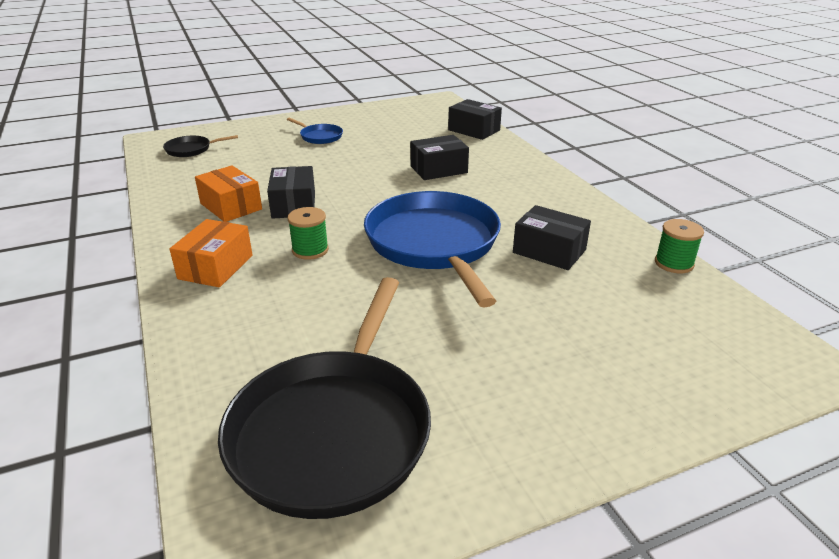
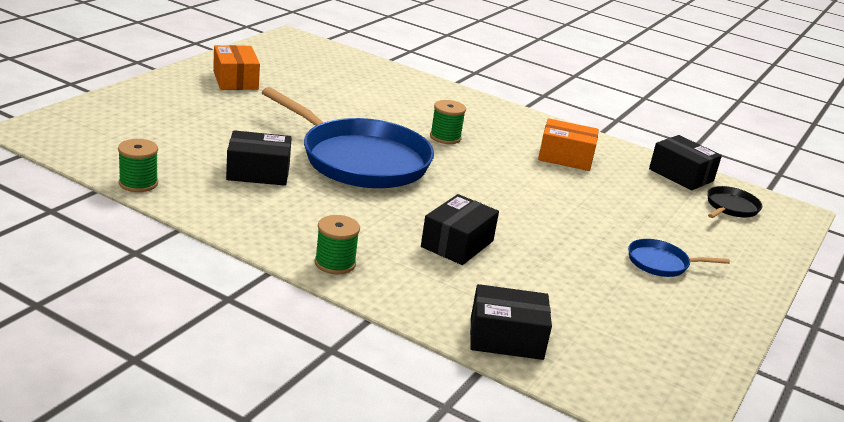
camera: 140 degrees right, 5 degrees down
orange box [170,219,252,287] -> orange box moved to [213,45,260,90]
black pan [218,277,431,519] -> none
black box [267,166,315,219] -> black box moved to [649,135,722,190]
none -> green spool [315,215,360,274]

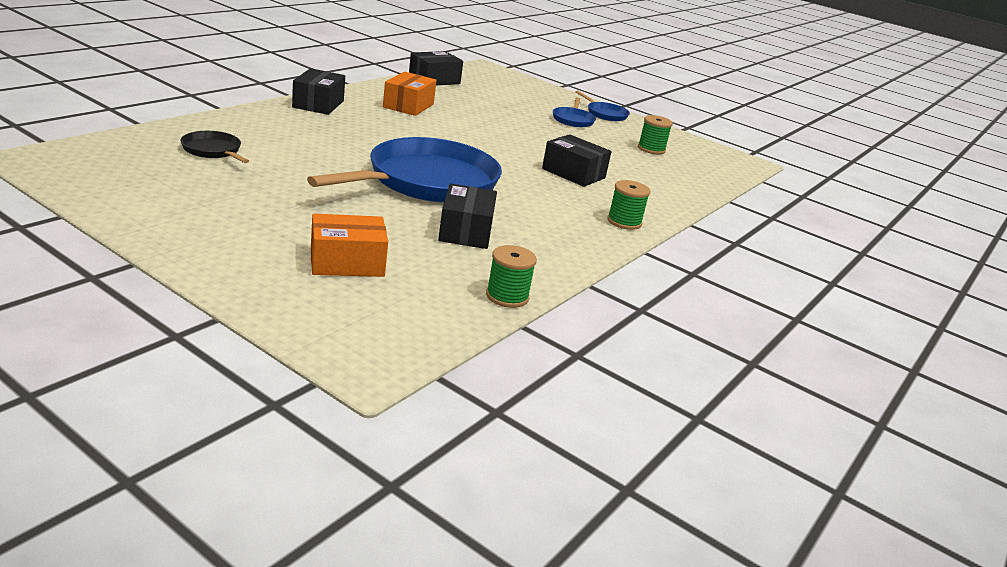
camera: 85 degrees left, 0 degrees up
orange box [213,45,260,90] -> orange box moved to [311,214,388,277]
green spool [430,100,466,144] -> green spool moved to [638,115,673,154]
black box [470,284,552,360] -> black box moved to [292,68,345,115]
black pan [707,186,763,218] -> black pan moved to [180,131,249,163]
none -> blue pan [575,90,630,121]

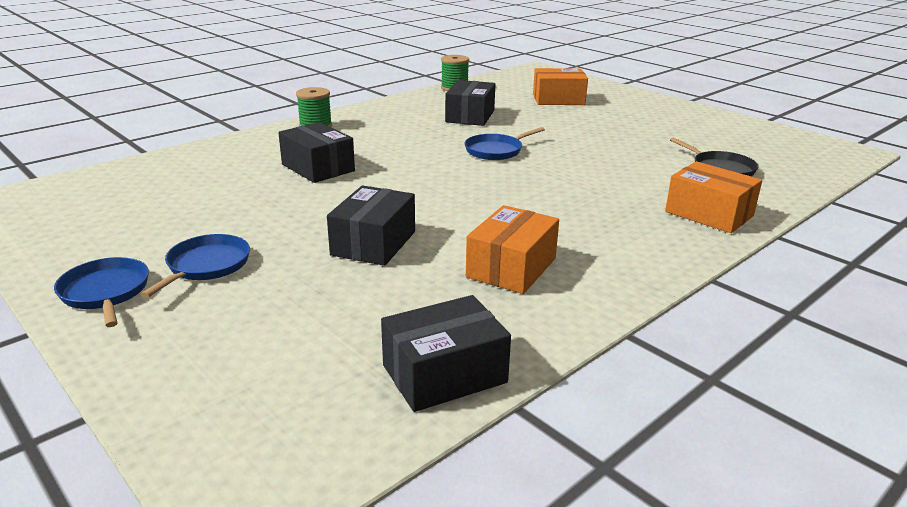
camera: 165 degrees left, 0 degrees up
black box [292,68,345,115] -> black box moved to [327,185,415,266]
blue pan [307,137,502,203] -> blue pan [465,127,545,160], size x0.43
green spool [638,115,673,154] -> none
none -> orange box [665,161,762,233]

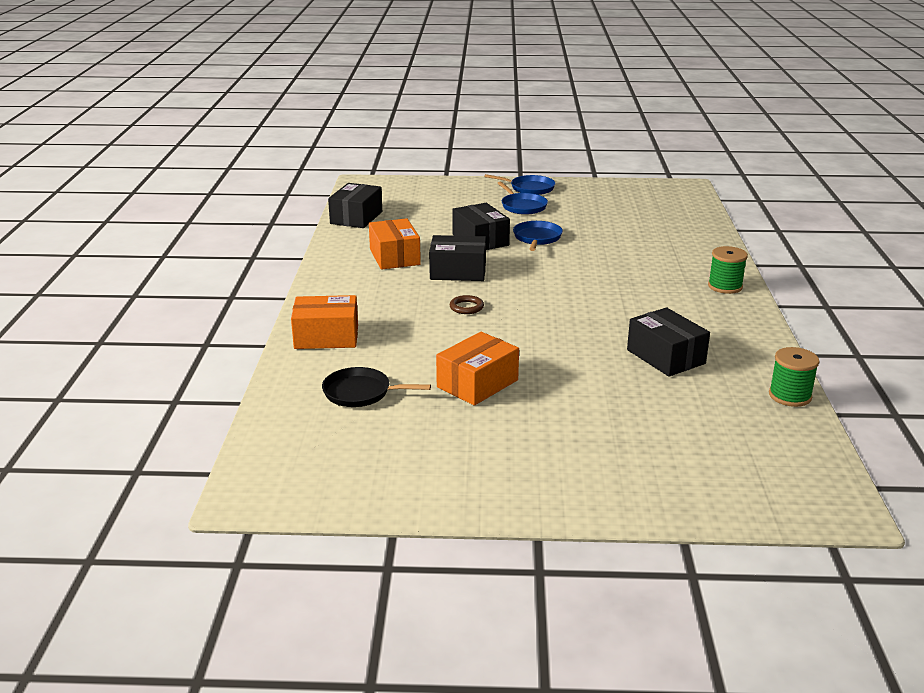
camera: 135 degrees right, 0 degrees up
black box [278,122,355,183] -> black box moved to [429,235,486,281]
blue pan [465,127,545,160] -> blue pan moved to [513,221,563,251]
orange box [533,68,588,105] -> orange box moved to [436,332,519,405]
none -> brown ring [450,295,484,314]

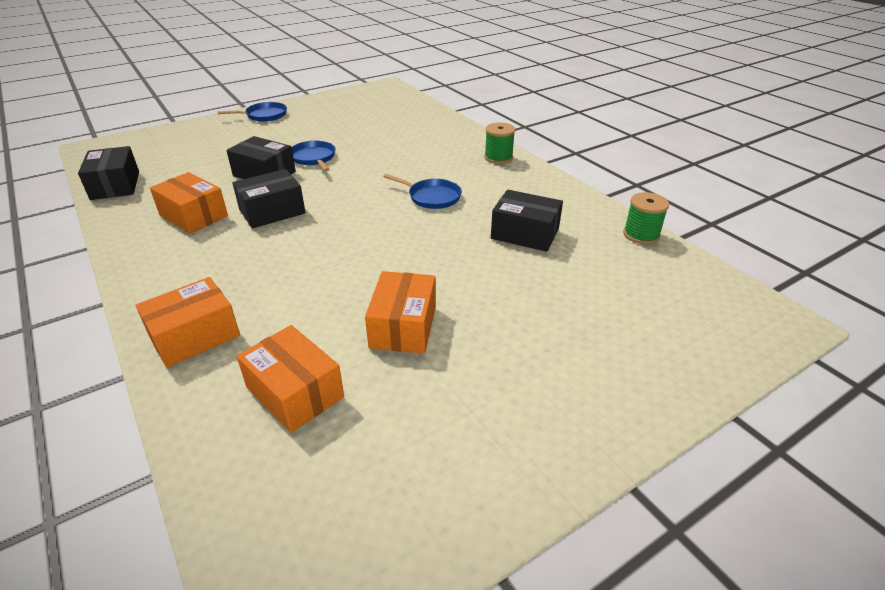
camera: 35 degrees left, 10 degrees up
black pan [322,367,431,407] -> orange box [236,325,344,433]
brown ring [450,295,484,314] -> none
blue pan [497,182,548,215] -> blue pan moved to [383,174,462,209]

